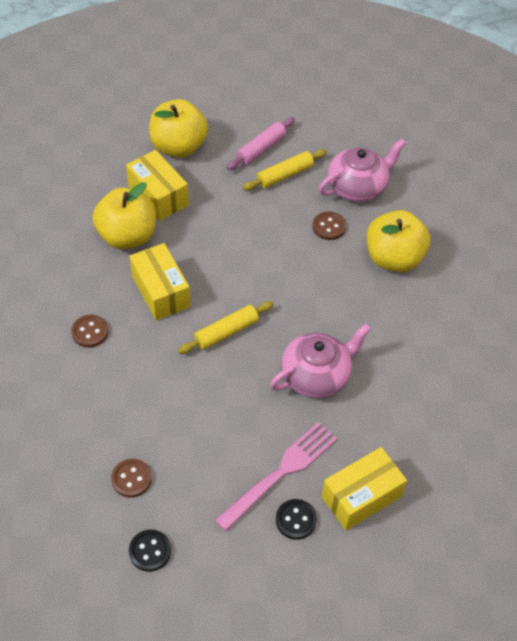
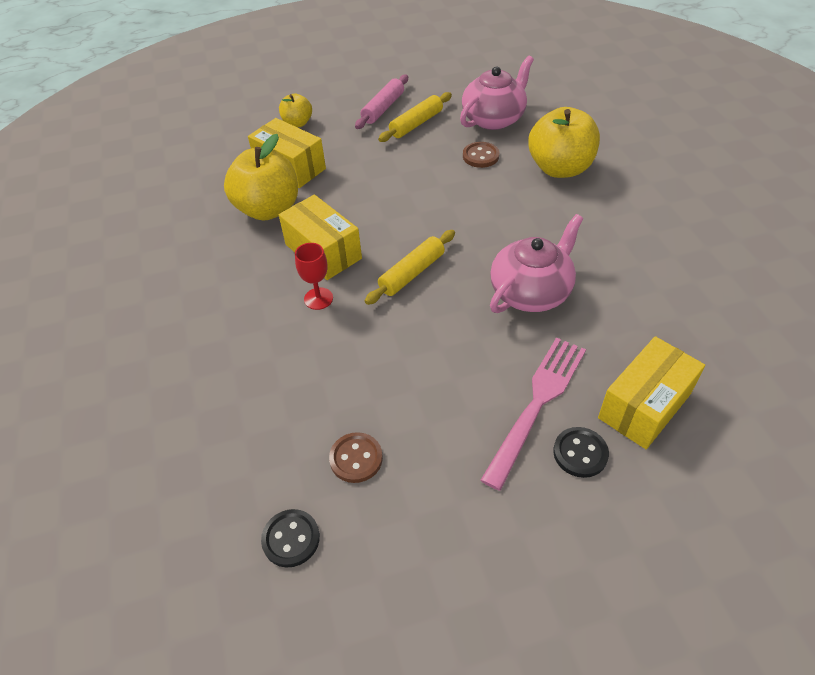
camera: 10 degrees left, 5 degrees down
brown button [71,315,109,348] -> none
black button [129,529,171,572] -> black button moved to [261,509,320,568]
yellow apple [149,99,208,158] -> yellow apple [279,93,312,127], size x0.53
none -> red goblet [295,243,333,310]

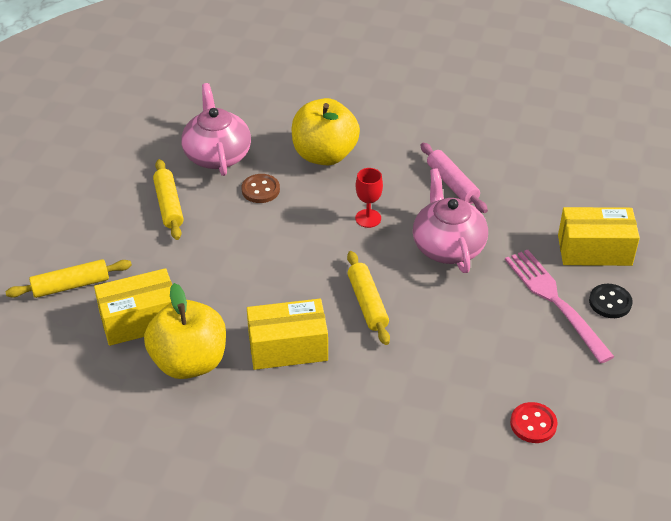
camera: 60 degrees left, 5 degrees down
black button [261,509,320,568] -> none
yellow apple [279,93,312,127] -> yellow rolling pin [5,259,132,298]
red goblet [295,243,333,310] -> red goblet moved to [355,168,383,228]
brown button [329,432,383,483] -> red button [510,402,558,443]
pink rolling pin [355,75,408,129] -> pink rolling pin moved to [421,142,488,213]
yellow box [598,336,705,449] -> yellow box turned 75 degrees counterclockwise [558,207,640,266]

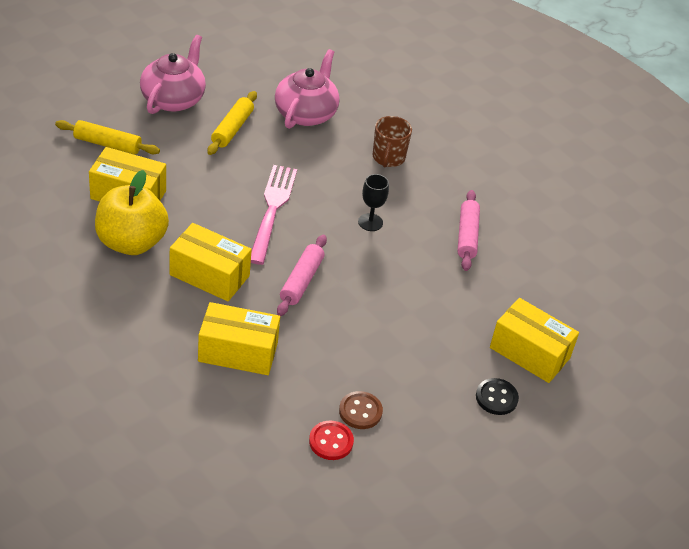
camera: 30 degrees right, 0 degrees up
brown button [241,174,280,203] -> brown button moved to [339,391,383,429]
yellow apple [292,98,360,165] -> brown mug [373,116,412,167]
yellow rolling pin [347,251,390,345] -> pink rolling pin [277,235,327,316]
red goblet [355,168,383,228] -> black goblet [358,174,389,231]
pink teapot [413,168,488,273] -> pink teapot moved to [140,35,206,114]
pink fork [505,250,614,363] -> pink fork moved to [251,165,297,265]
none -> yellow box [198,302,280,375]

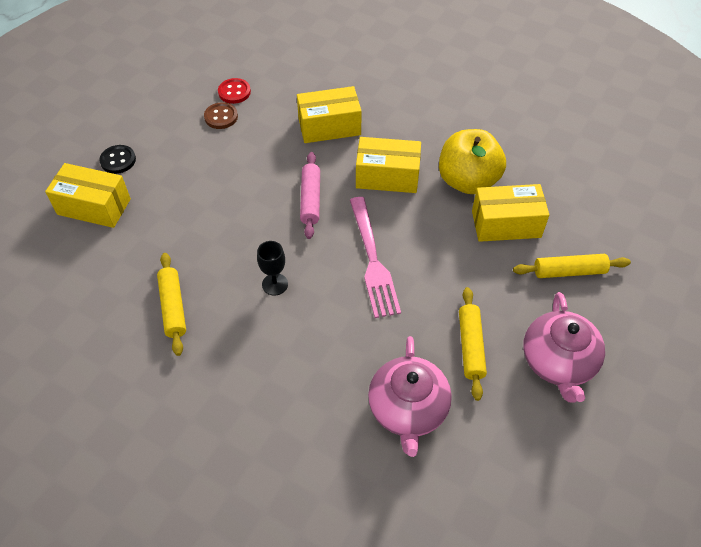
camera: 165 degrees right, 10 degrees up
brown mug [373,116,412,167] -> none
pink rolling pin [457,190,480,271] -> yellow rolling pin [157,253,186,356]

